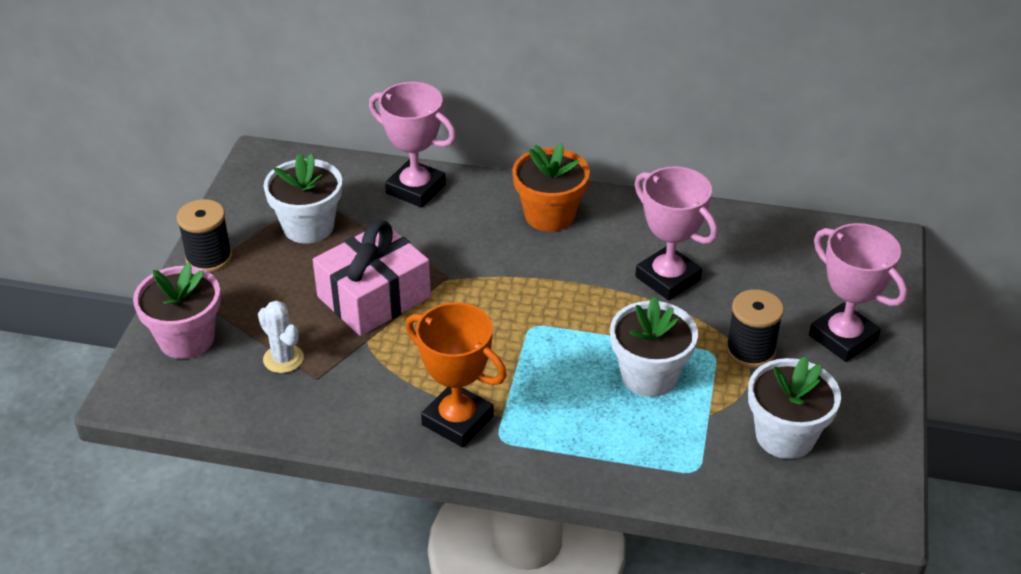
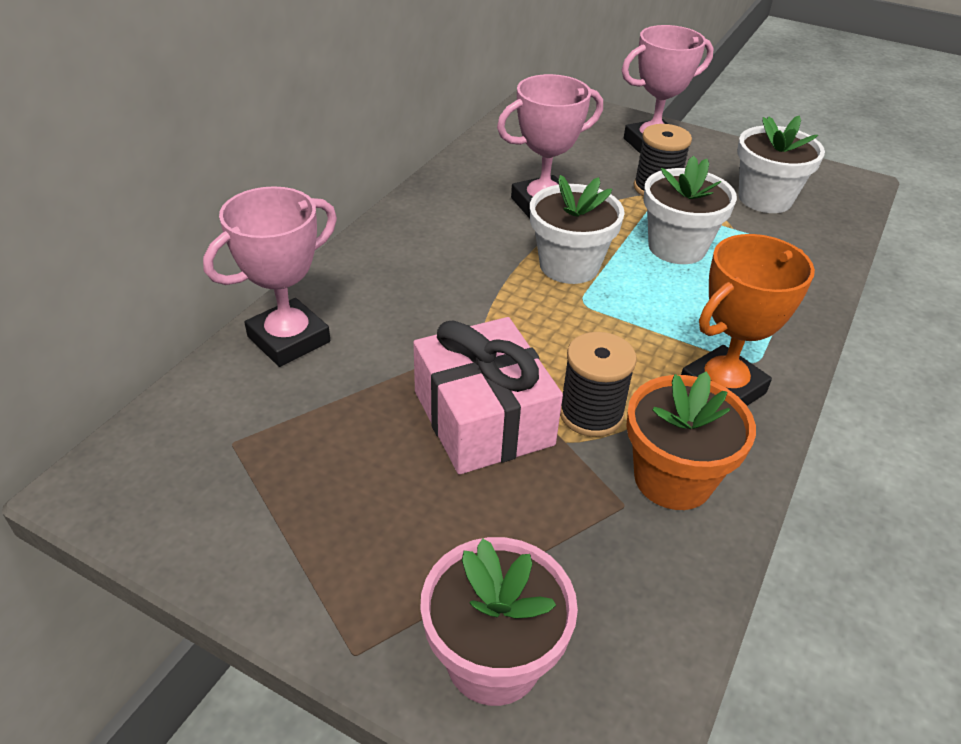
camera: 75 degrees left, 0 degrees up
black spool [177,199,232,273] -> black spool moved to [560,332,637,437]
white cactus [258,300,304,373] -> none
white flower pot [264,153,342,244] -> white flower pot moved to [530,175,625,284]
orange flower pot [512,143,590,232] -> orange flower pot moved to [626,371,756,510]

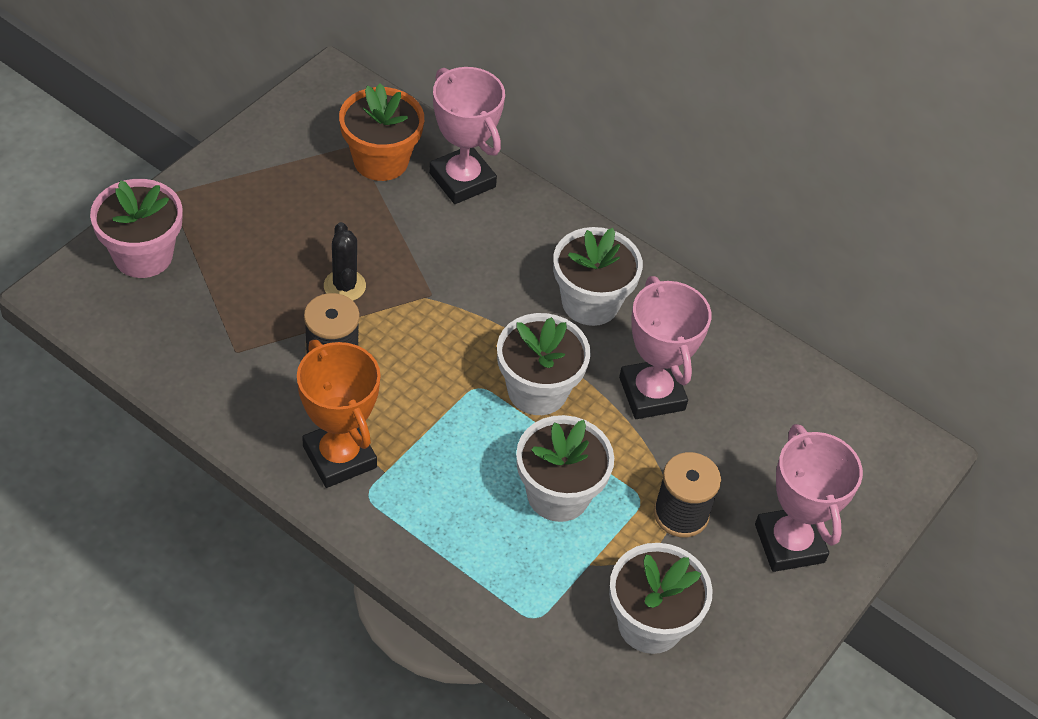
camera: 95 degrees right, 10 degrees up
pink gift [413,317,563,475] -> black cactus [324,222,366,301]
orange flower pot [626,371,756,510] -> orange flower pot moved to [339,83,424,181]
none -> white flower pot [553,227,643,326]

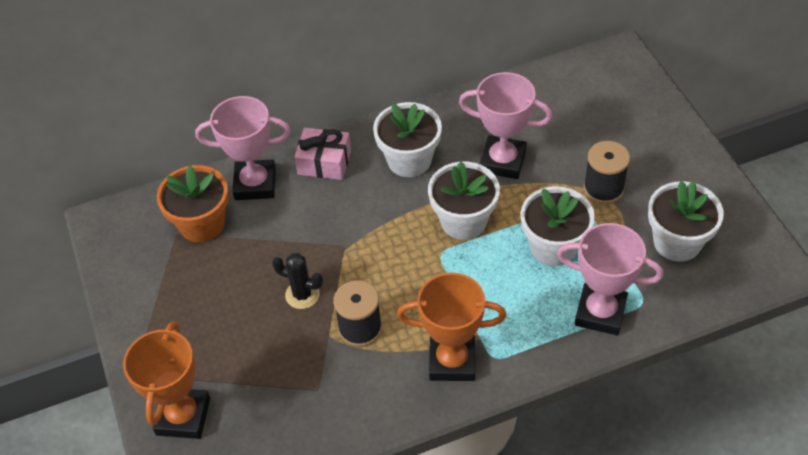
camera: 50 degrees left, 0 degrees up
pink flower pot [90,179,183,278] -> orange trophy [123,322,210,439]
pink trophy [755,424,863,572] -> pink trophy moved to [557,223,663,335]
none -> pink gift [294,128,351,180]

